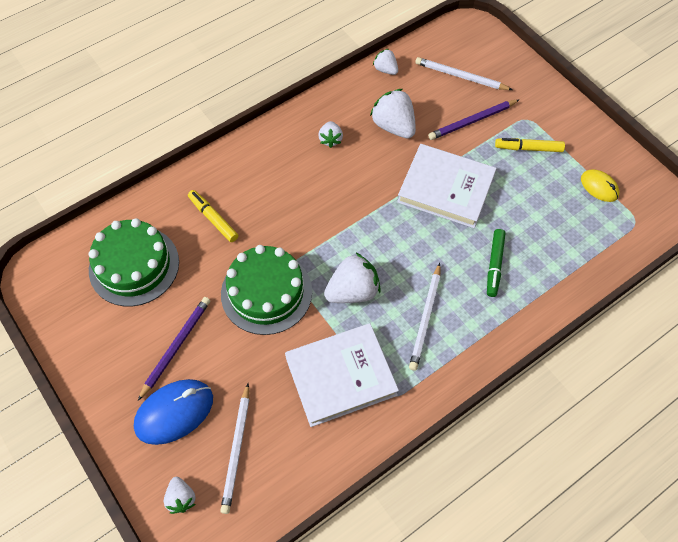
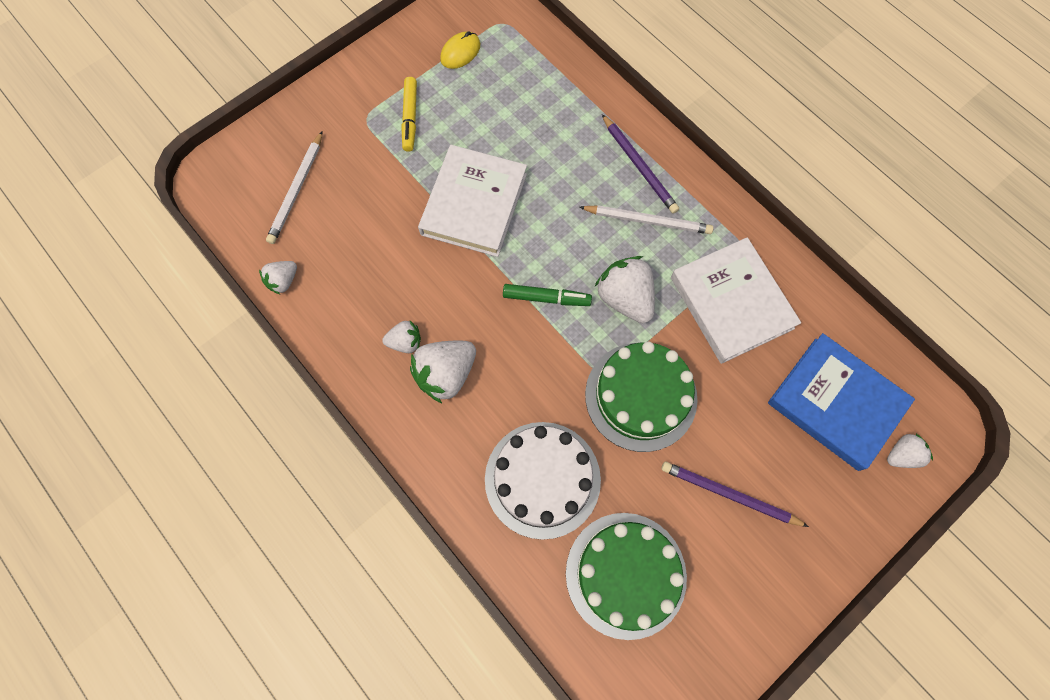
camera: 95 degrees left, 10 degrees up
blue mouse [134,379,213,445] -> none
yellow marker [188,190,238,242] -> white cake [485,422,601,540]
white pencil [220,383,250,514] -> blue book [768,333,915,471]
white strawberry [370,89,416,138] -> white strawberry moved to [410,341,476,404]
purple pencil [428,100,519,140] -> purple pencil moved to [602,114,679,214]
green marker [487,229,506,297] -> green marker moved to [503,284,592,306]

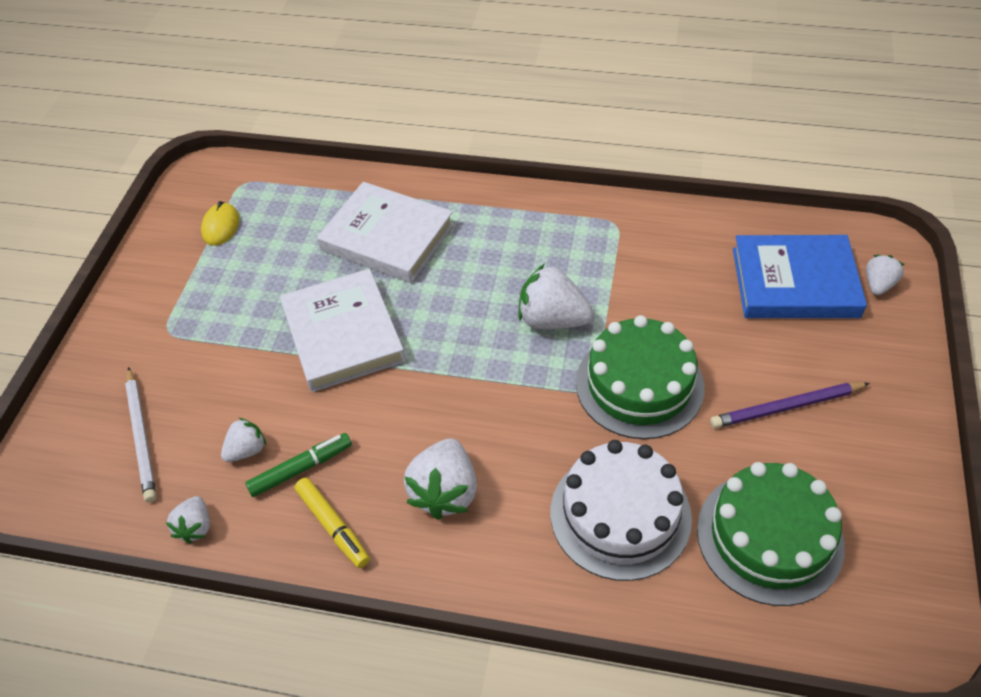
camera: 35 degrees left, 20 degrees down
white strawberry [382,321,421,353] -> white strawberry moved to [221,418,266,462]
yellow marker [401,77,417,152] -> yellow marker moved to [294,478,370,568]
green marker [503,284,592,306] -> green marker moved to [245,433,352,497]
white pencil [579,205,714,234] -> none
purple pencil [602,114,679,214] -> none
white book [671,237,801,364] -> white book moved to [317,182,454,283]

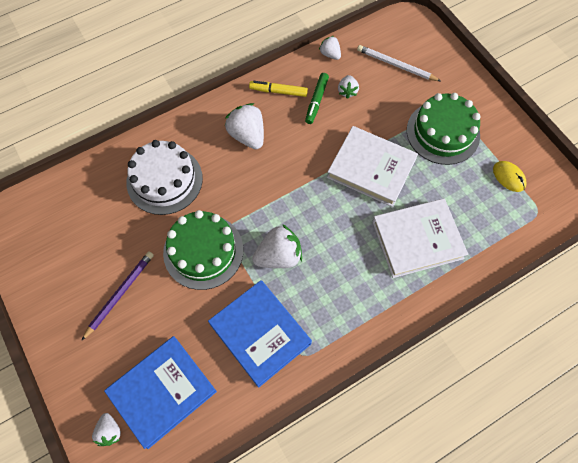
camera: 135 degrees right, 15 degrees up
green cake [697,462,845,606] -> green cake moved to [407,93,481,165]
none -> blue book [208,280,312,388]

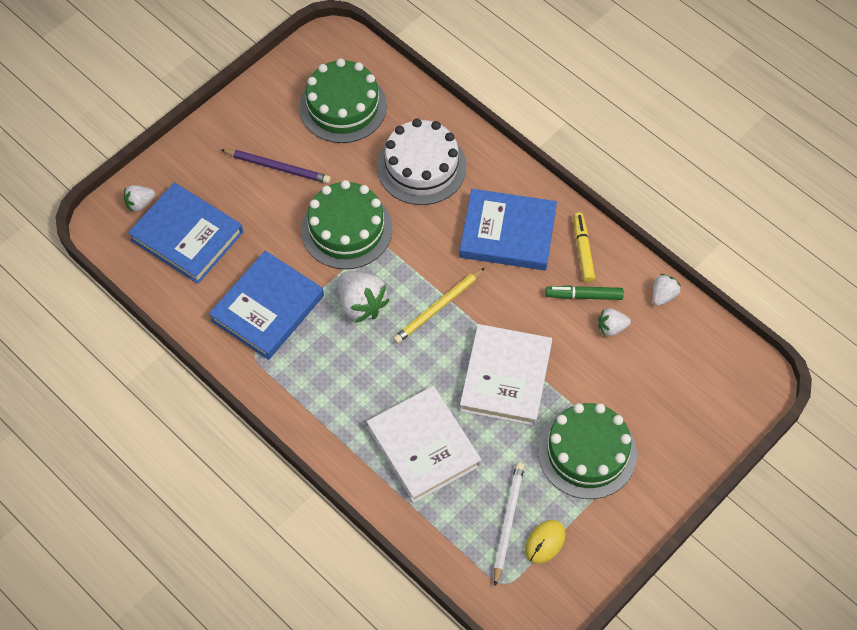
camera: 75 degrees right, 5 degrees down
white strawberry [225,103,264,149] -> blue book [459,189,557,270]
white pencil [357,45,441,81] -> white pencil moved to [494,463,524,586]
none -> green cake [299,58,387,143]
none -> yellow pencil [393,268,485,344]

